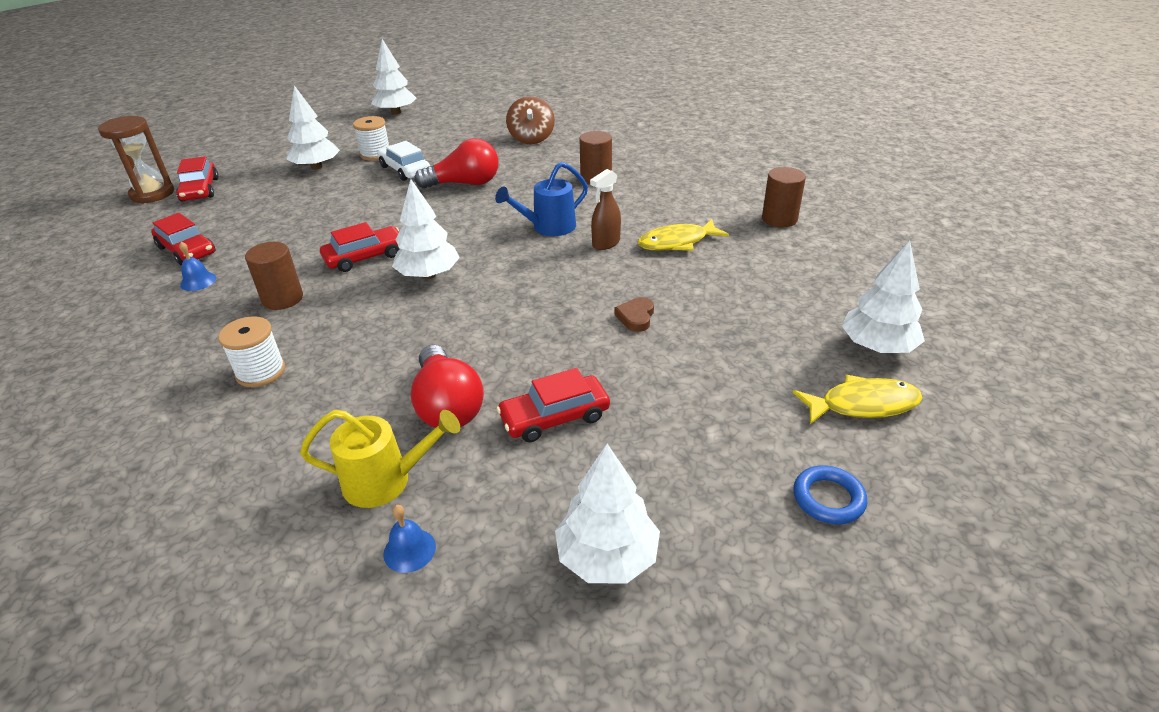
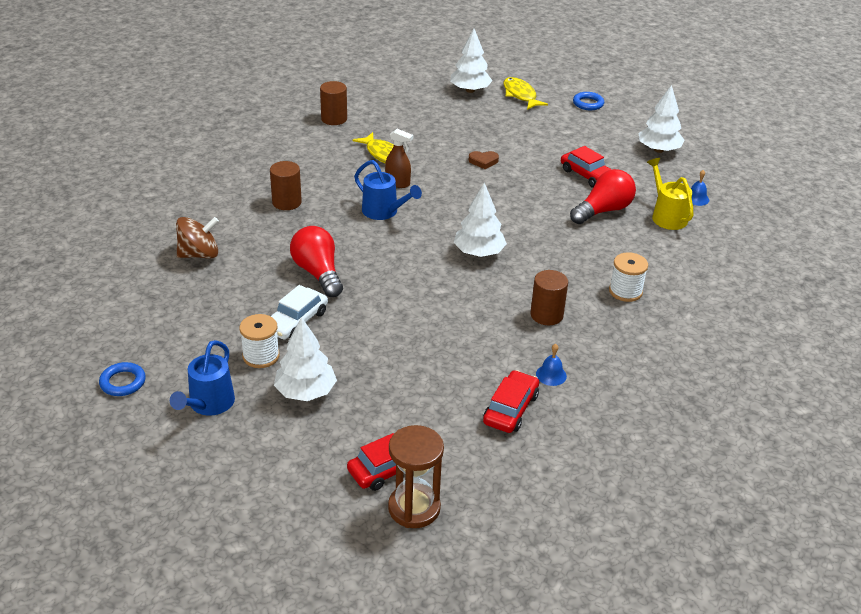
camera: 110 degrees left, 0 degrees up
red car [320,222,400,272] -> none
white tree [371,39,417,115] -> blue ring [99,362,146,396]
none -> blue watering can [170,340,235,415]

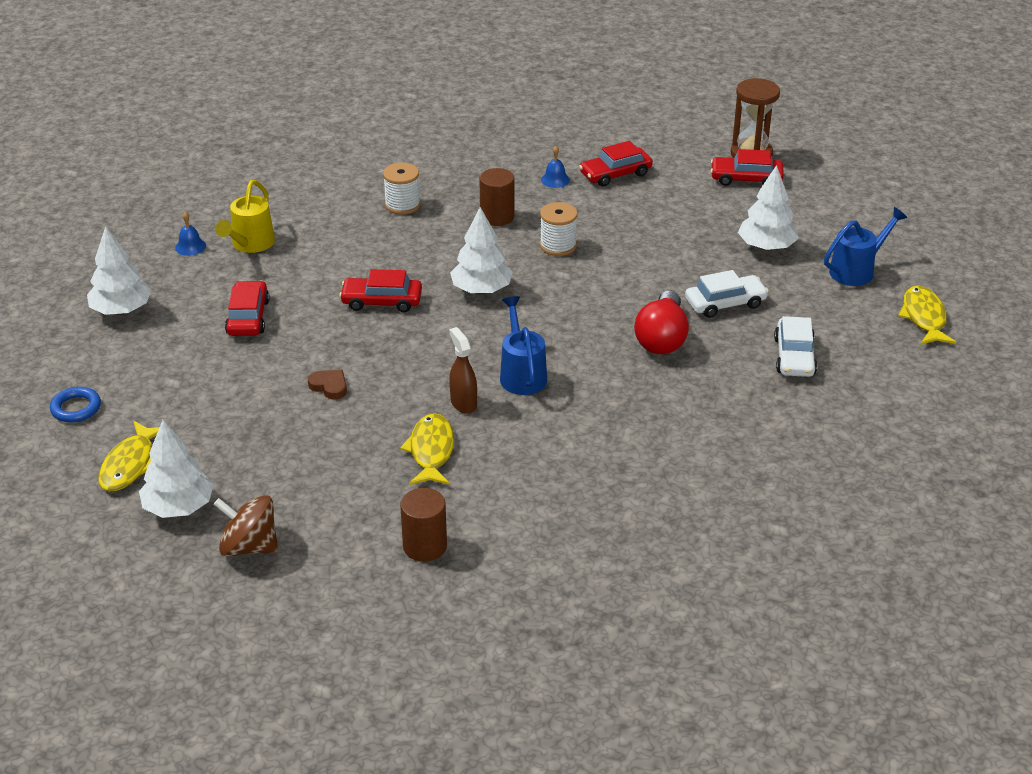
camera: 140 degrees left, 0 degrees up
blue ring [99,362,146,396] -> yellow fish [898,285,956,345]
brown spinning top [176,217,219,259] -> brown spinning top moved to [214,495,278,556]
white spool [240,314,280,368] -> white spool moved to [540,202,578,256]
brown cylinder [270,161,302,210] -> none
red light bulb [570,169,636,224] -> none
none -> red car [339,269,422,312]
none -> white car [774,316,817,377]

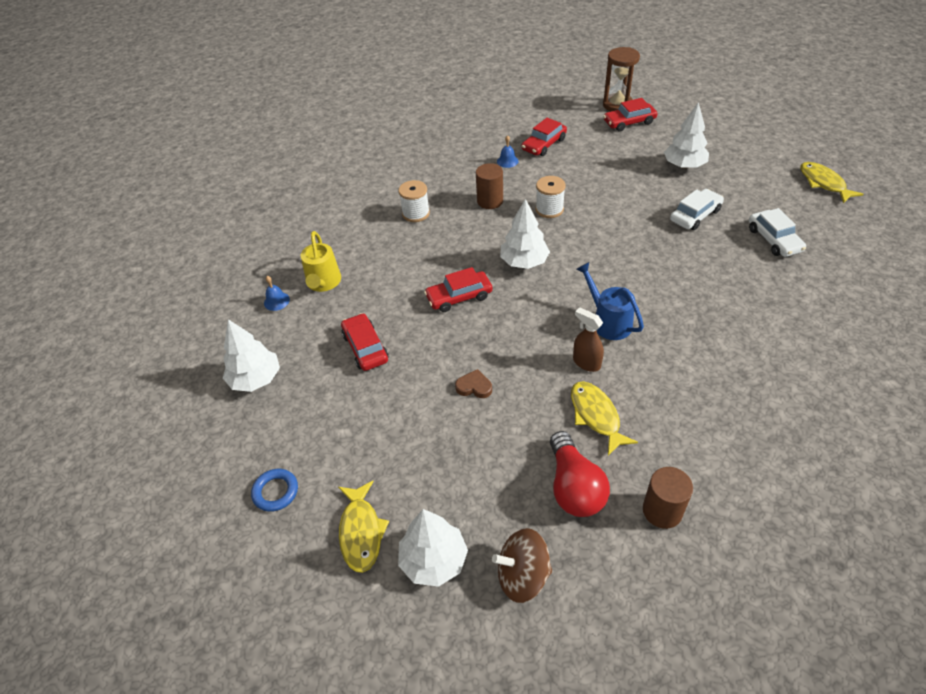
camera: 20 degrees left, 10 degrees up
red light bulb [634,291,689,354] -> red light bulb moved to [550,431,610,517]
blue watering can [824,207,907,286] -> none

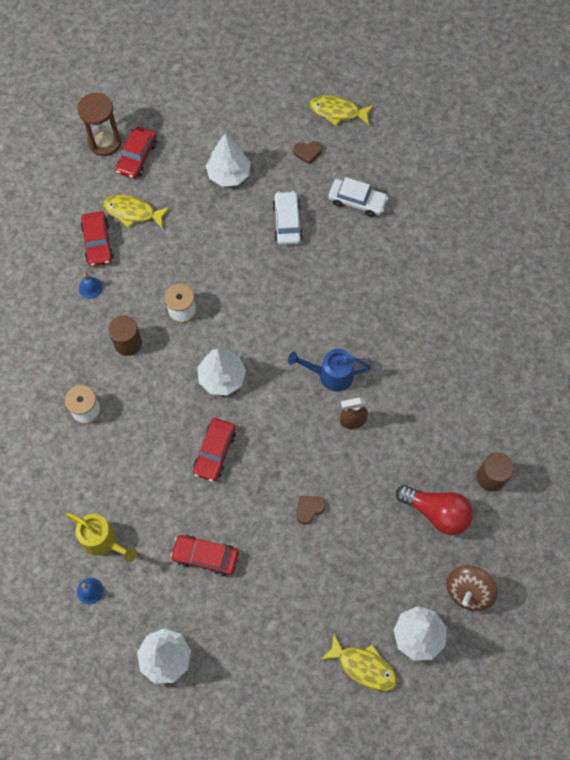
camera: 55 degrees left, 20 degrees up
blue ring [251,469,298,512] -> none
yellow fish [571,381,638,456] -> yellow fish moved to [103,195,170,229]
none -> brown heart [294,141,322,165]

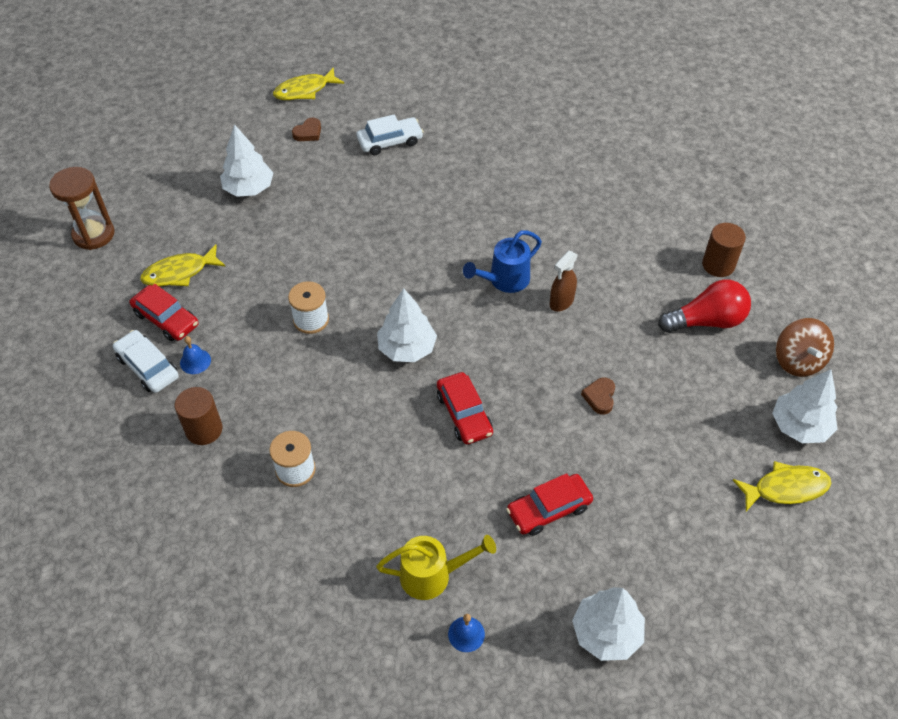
camera: 40 degrees left, 15 degrees down
brown cylinder [108,315,142,356] -> brown cylinder moved to [175,387,223,445]
red car [116,127,157,179] -> none
white car [273,191,303,245] -> white car moved to [113,330,179,393]

